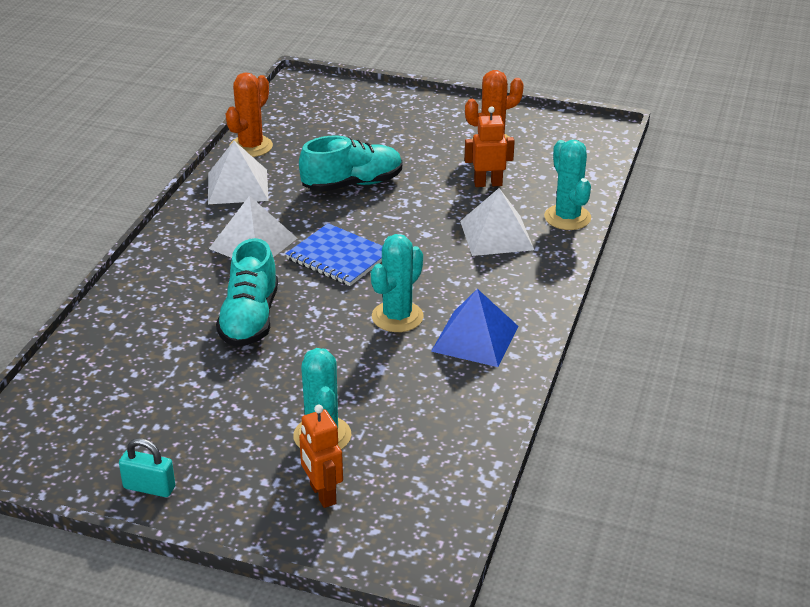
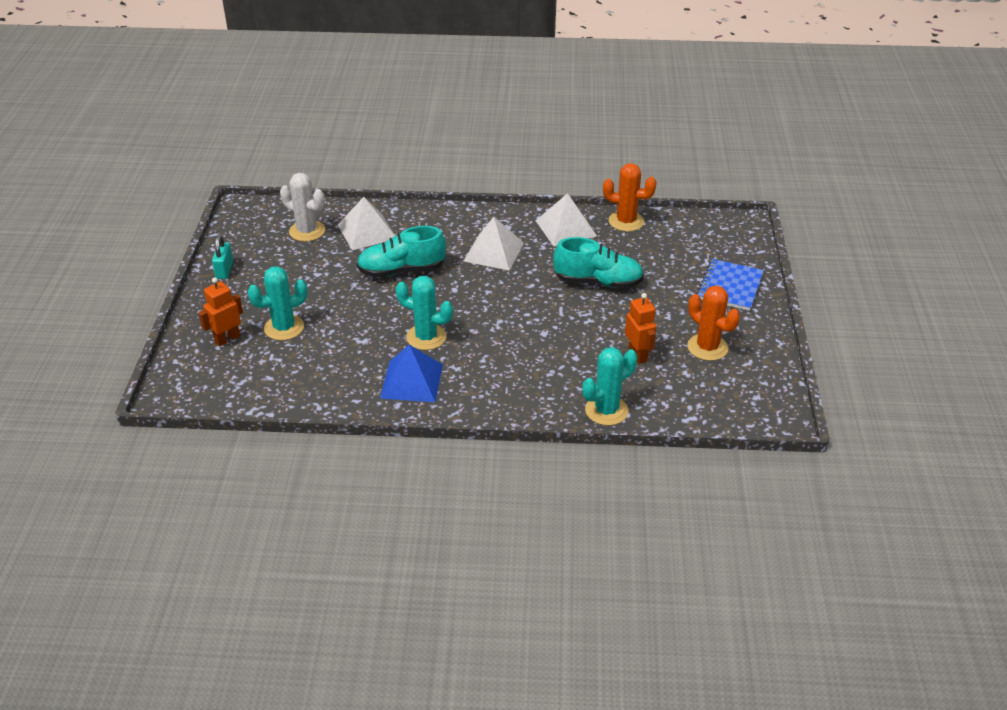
camera: 75 degrees right, 5 degrees up
blue notebook [286,223,382,286] -> blue notebook moved to [697,259,764,311]
turquoise shoe [299,135,402,192] -> turquoise shoe turned 45 degrees counterclockwise [553,237,644,288]
white pyramid [460,188,534,256] -> white pyramid moved to [338,197,395,250]
none -> white cactus [280,173,325,242]

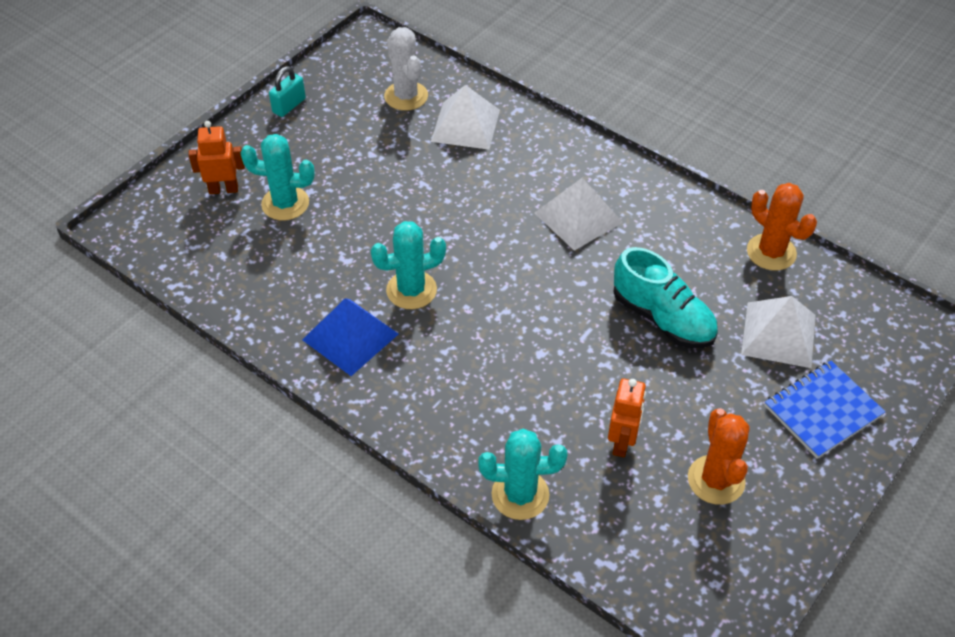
camera: 35 degrees right, 10 degrees up
turquoise shoe [357,226,446,277] -> none
turquoise cactus [396,276,453,350] -> turquoise cactus turned 75 degrees counterclockwise [371,221,446,309]
white pyramid [536,193,597,246] -> white pyramid moved to [741,296,816,368]

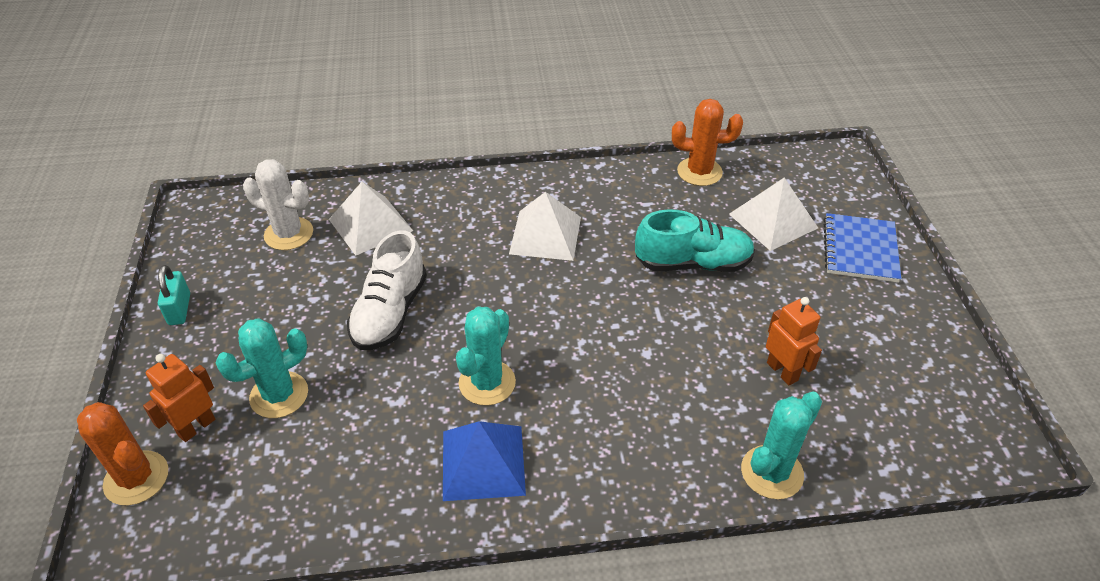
camera: 45 degrees left, 5 degrees down
orange cactus [688,408,750,505] -> orange cactus moved to [77,402,168,505]
none -> white shoe [347,230,427,350]

